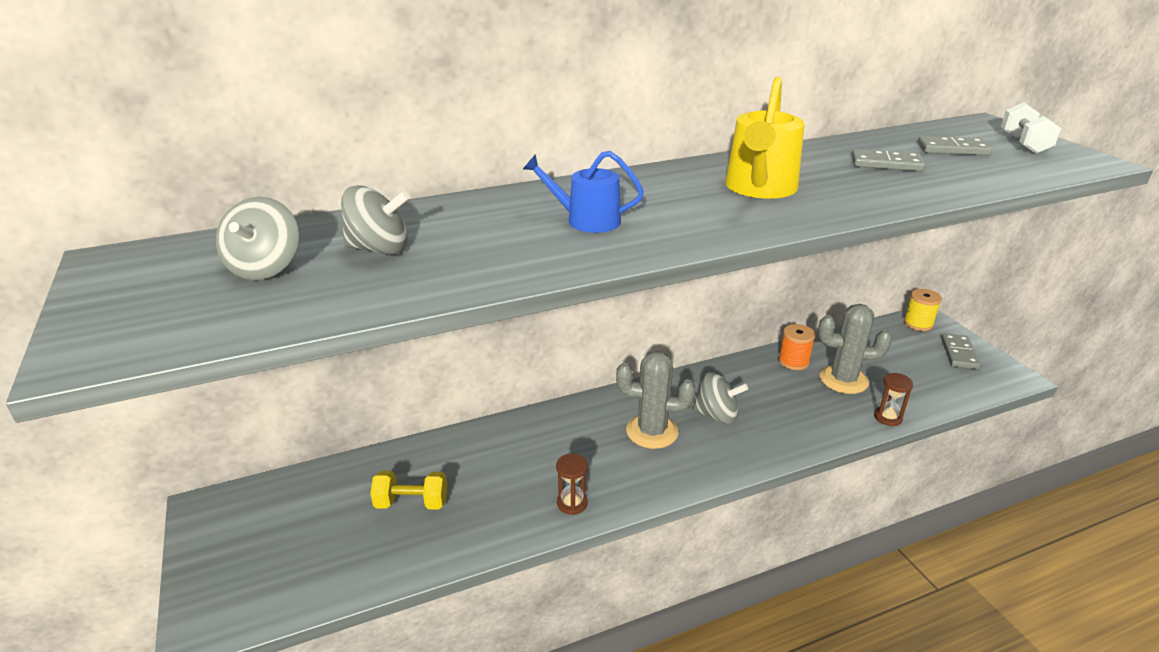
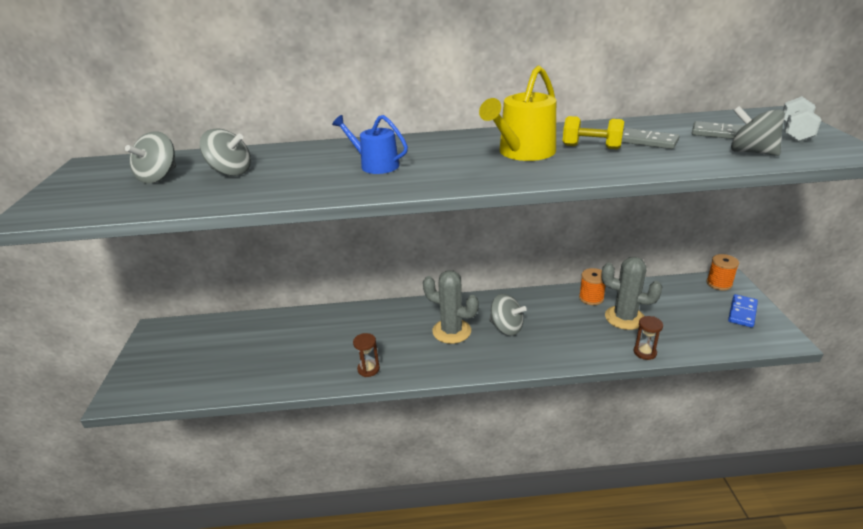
camera: 20 degrees right, 0 degrees up
yellow dumbbell [370,471,447,510] -> yellow dumbbell moved to [563,116,624,149]
yellow spool [904,289,942,331] -> orange spool [706,254,739,291]
grey domino [941,334,980,369] -> blue domino [728,294,758,328]
none -> grey spinning top [731,106,785,156]

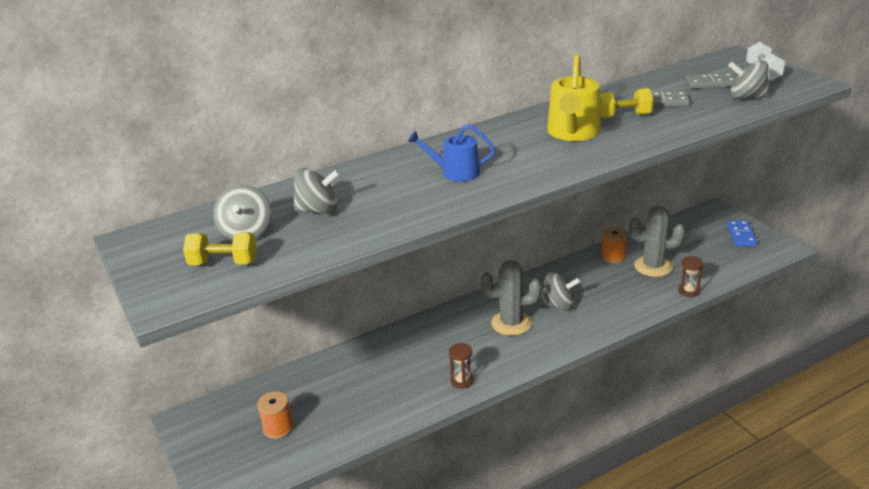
camera: 25 degrees left, 0 degrees up
orange spool [706,254,739,291] -> orange spool moved to [257,391,293,439]
none -> yellow dumbbell [183,232,257,265]

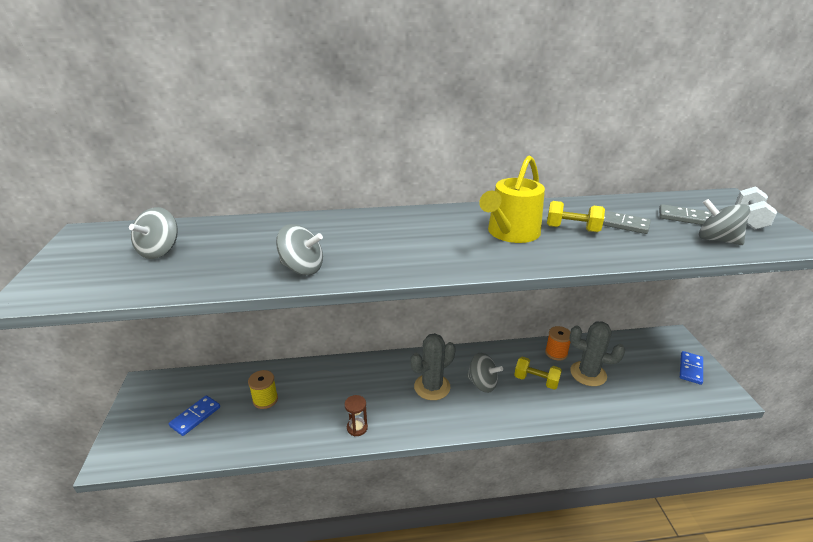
camera: 20 degrees right, 0 degrees up
yellow dumbbell [183,232,257,265] -> yellow dumbbell moved to [514,357,562,390]
orange spool [257,391,293,439] -> blue domino [169,395,220,436]
grey spinning top [293,168,340,214] -> grey spinning top moved to [276,224,323,275]
blue watering can [408,124,495,182] -> none
grey cactus [481,260,542,336] -> grey cactus turned 60 degrees counterclockwise [411,333,456,400]
brown hourglass [678,256,703,297] -> none
none -> yellow spool [248,370,278,409]

